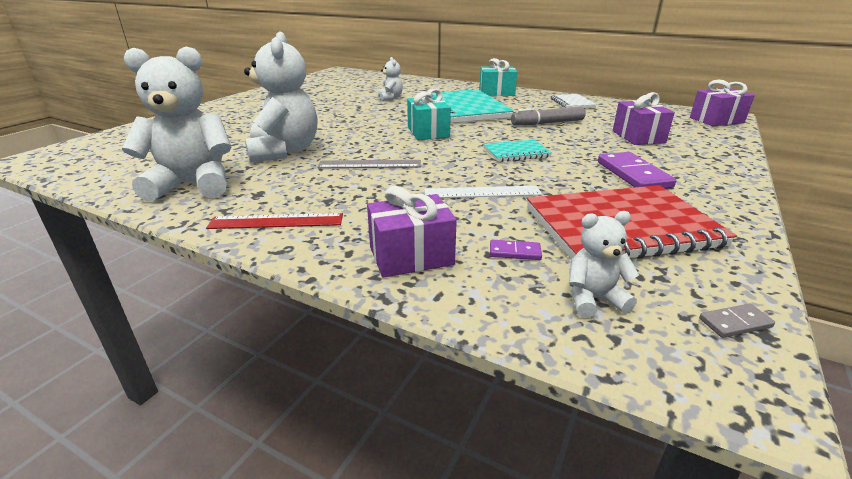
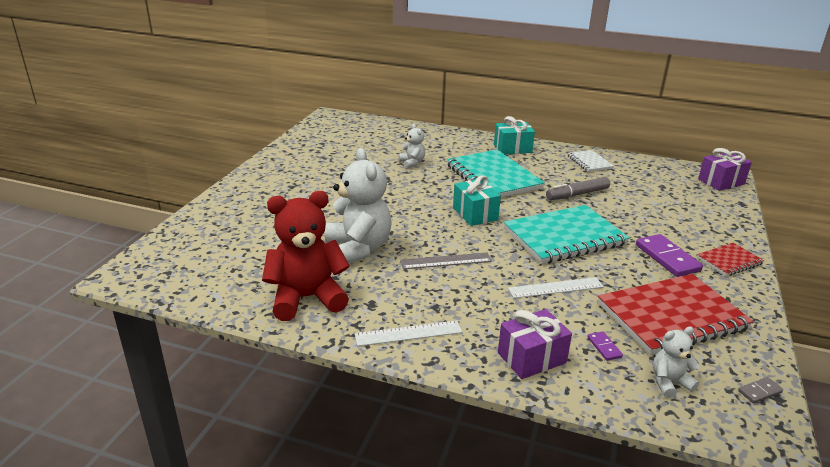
camera: 10 degrees left, 0 degrees up
white teddy bear [122,46,232,201] -> red teddy bear [262,191,350,321]
red ruler [206,213,343,229] -> white ruler [355,321,462,346]
turquoise notebook [483,139,552,162] -> turquoise notebook [504,205,630,264], size x2.01
purple domino [490,240,542,260] -> purple domino turned 75 degrees clockwise [587,331,623,361]
purple gift [613,92,675,145] -> none
none -> red notebook [697,243,764,276]

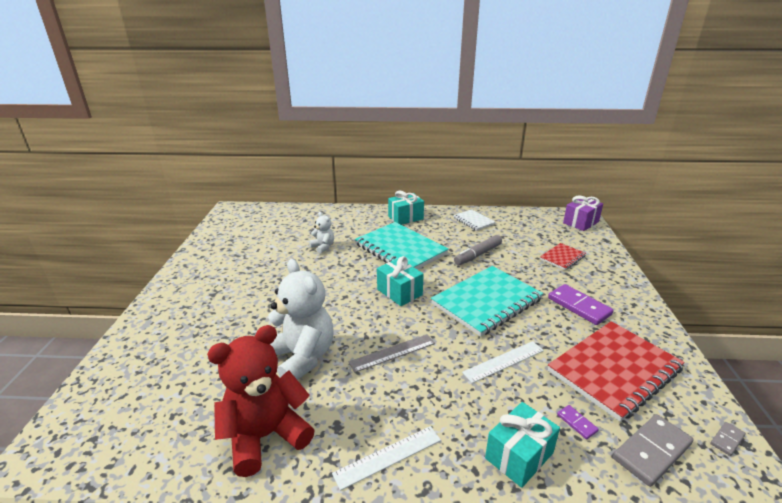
camera: 15 degrees left, 0 degrees up
purple gift [498,309,572,379] -> turquoise gift [485,402,560,488]
white teddy bear [653,326,700,398] -> grey domino [613,414,693,487]
red notebook [697,243,764,276] -> red notebook moved to [540,243,586,270]

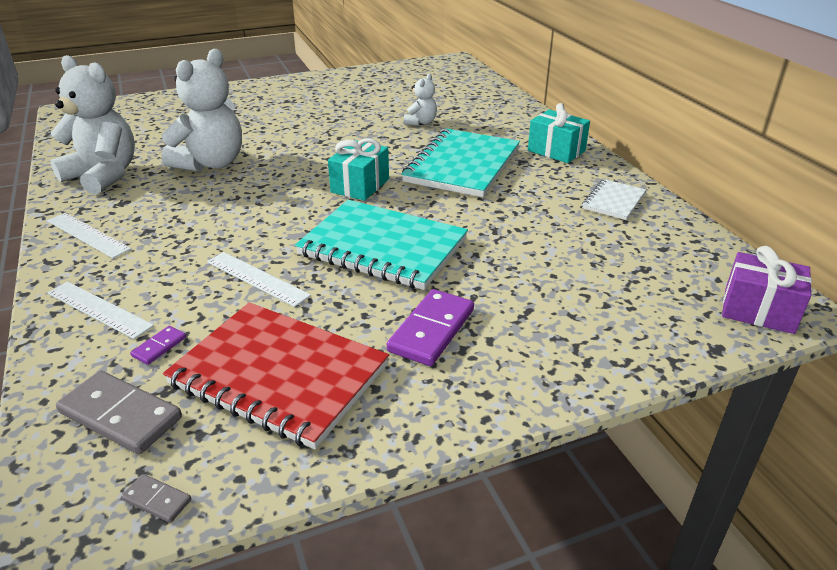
camera: 65 degrees right, 5 degrees up
red teddy bear [207,325,315,477] -> white teddy bear [50,55,135,195]
grey ruler [349,334,435,373] -> none
grey marker [454,235,502,265] -> none
turquoise gift [485,402,560,488] -> white ruler [48,281,154,339]
red notebook [540,243,586,270] -> none

